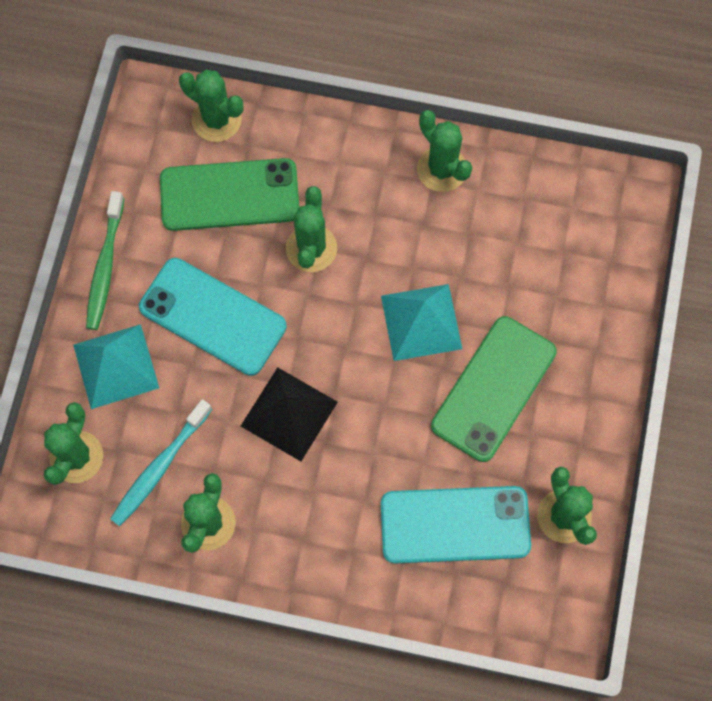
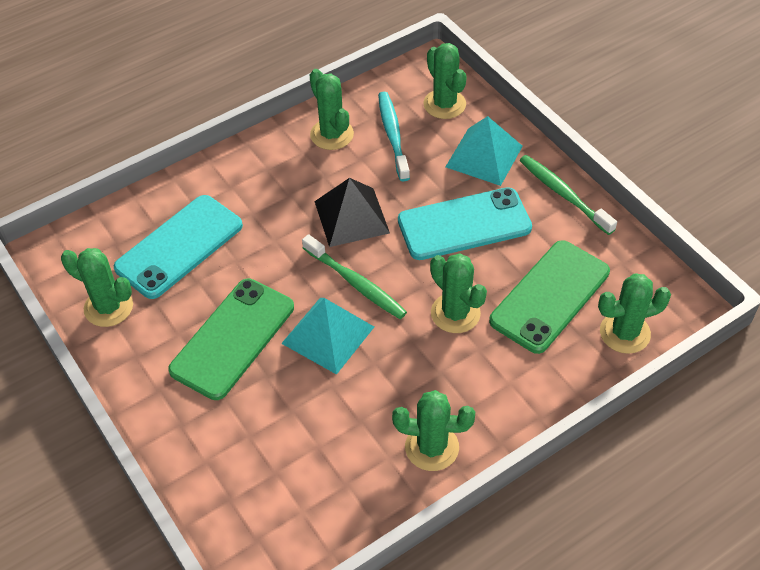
camera: 135 degrees right, 20 degrees down
green phone [431,316,557,462] -> green phone turned 45 degrees clockwise [168,278,294,400]
none -> green toothbrush [302,234,407,319]

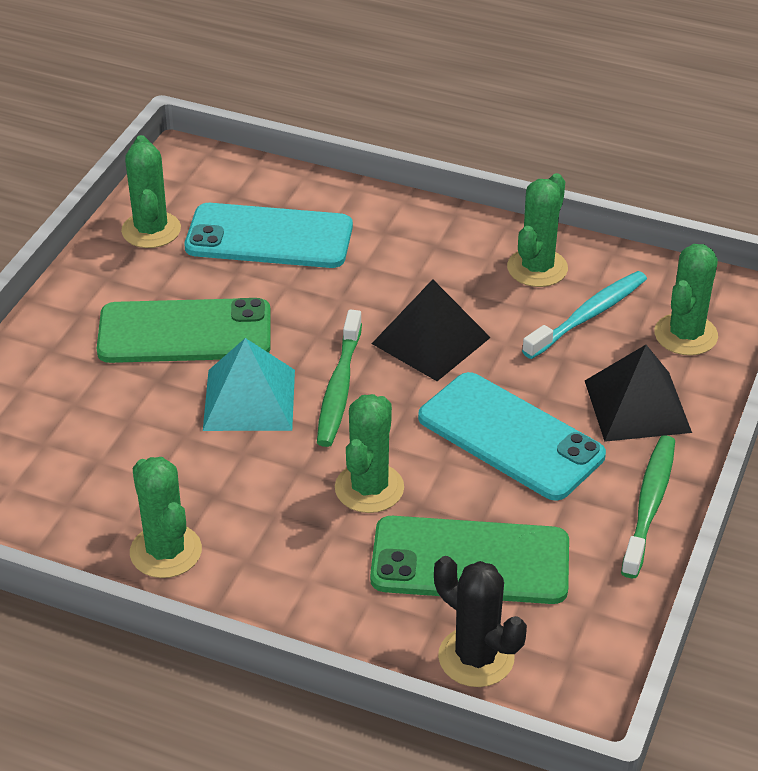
camera: 55 degrees right, 10 degrees down
turquoise pyramid [445,116,523,186] -> black pyramid [585,345,692,442]
green cactus [598,273,671,354] -> black cactus [434,556,527,687]

